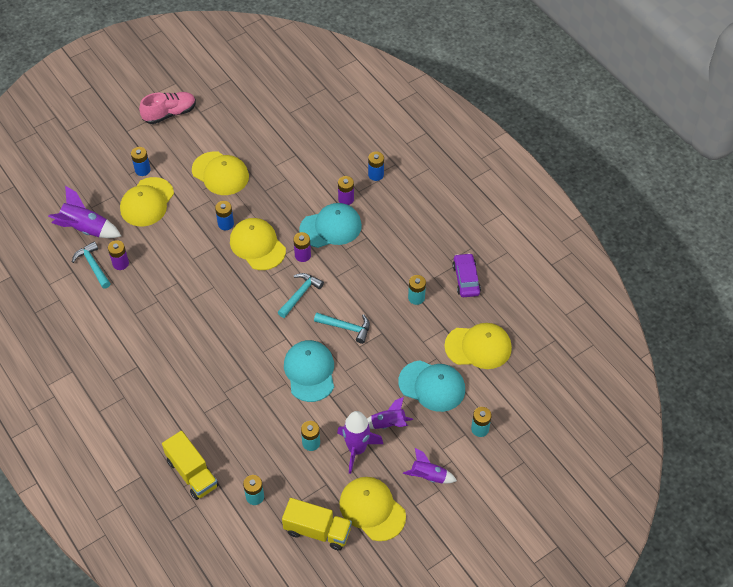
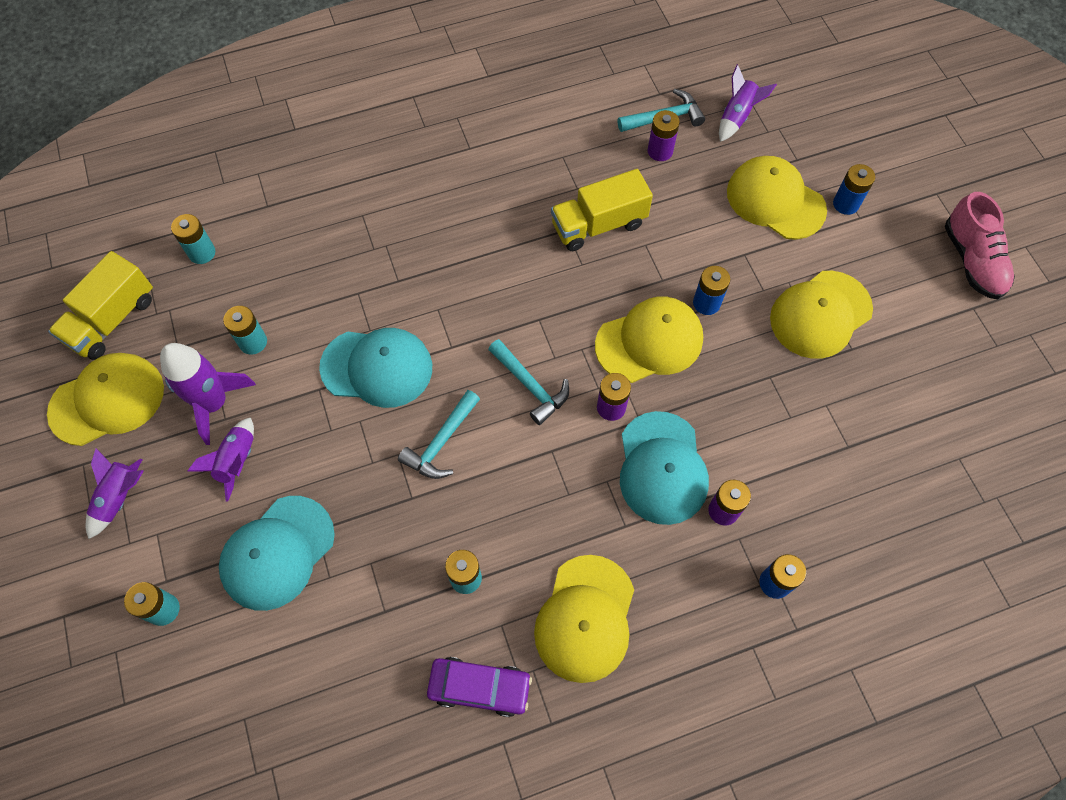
camera: 105 degrees right, 10 degrees up
purple rocket [48,186,121,238] -> purple rocket [719,64,777,142], size x0.65
yellow truck [162,431,219,500] -> yellow truck moved to [551,169,653,251]
yellow cap [444,323,512,369] -> yellow cap moved to [534,555,634,683]

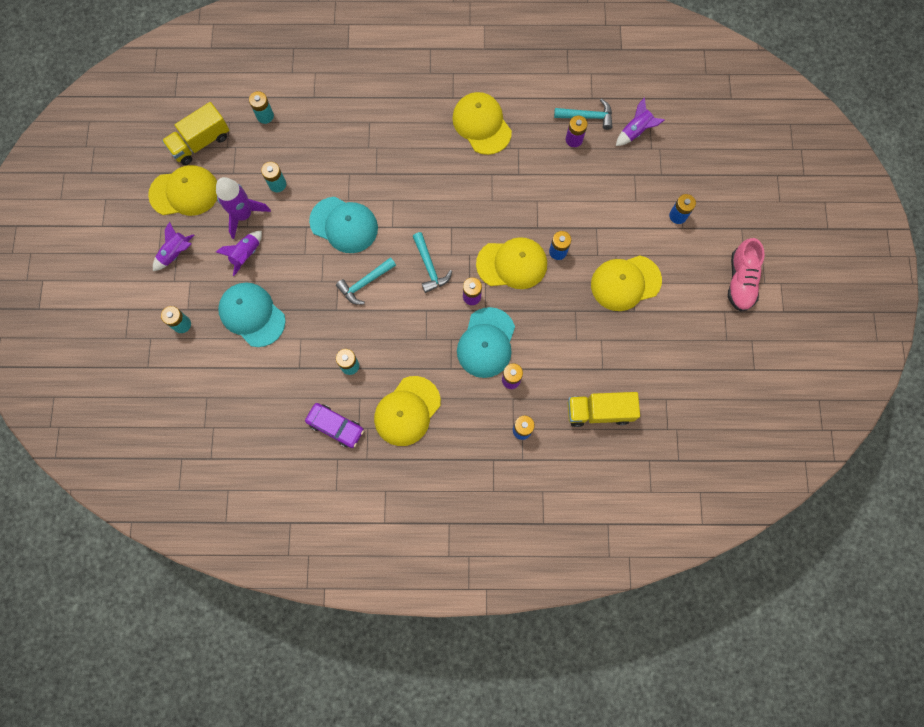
camera: 20 degrees right, 10 degrees up
turquoise cap [219,496,335,611] -> turquoise cap turned 75 degrees clockwise [218,283,286,347]
yellow truck [551,169,653,251] -> yellow truck moved to [568,392,640,427]
yellow cap [727,156,827,240] -> yellow cap moved to [452,92,512,155]

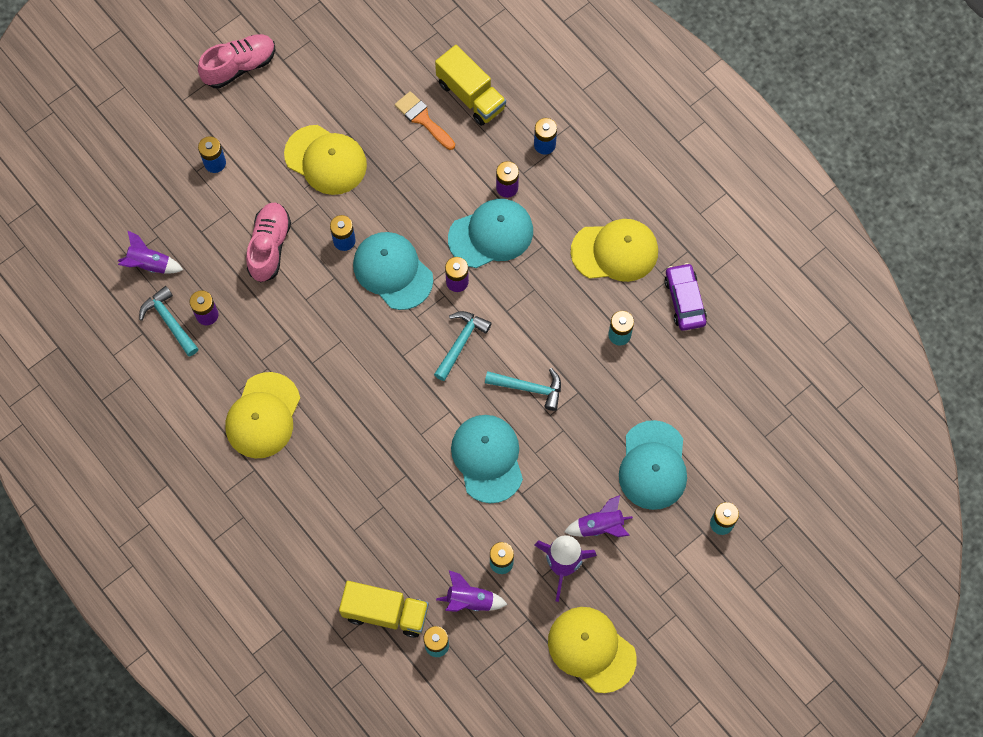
camera: 130 degrees left, 5 degrees down
purple rocket [153,221,194,271] -> purple rocket moved to [436,570,508,612]
yellow truck [162,102,229,165] -> yellow truck moved to [339,581,429,638]
yellow cap [476,237,547,289] -> turquoise cap [353,232,433,310]
none -> pink shoe [246,203,291,283]
none -> orange brush [395,91,455,150]

